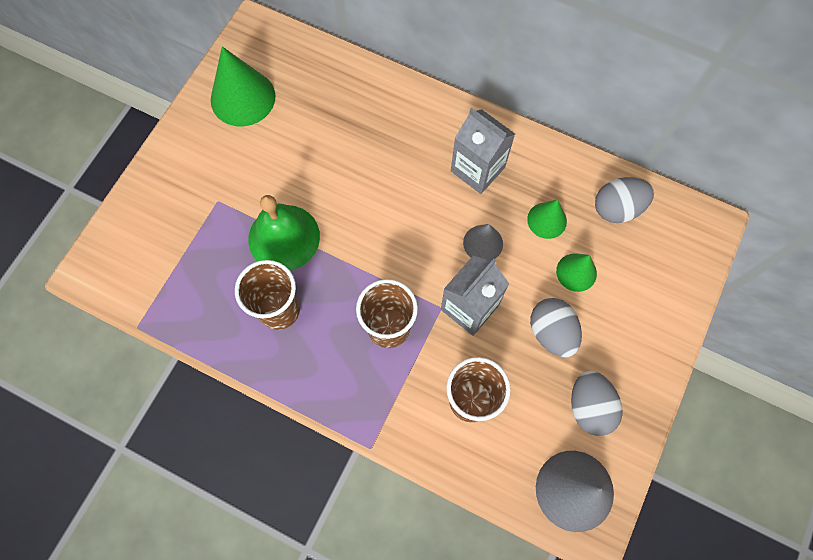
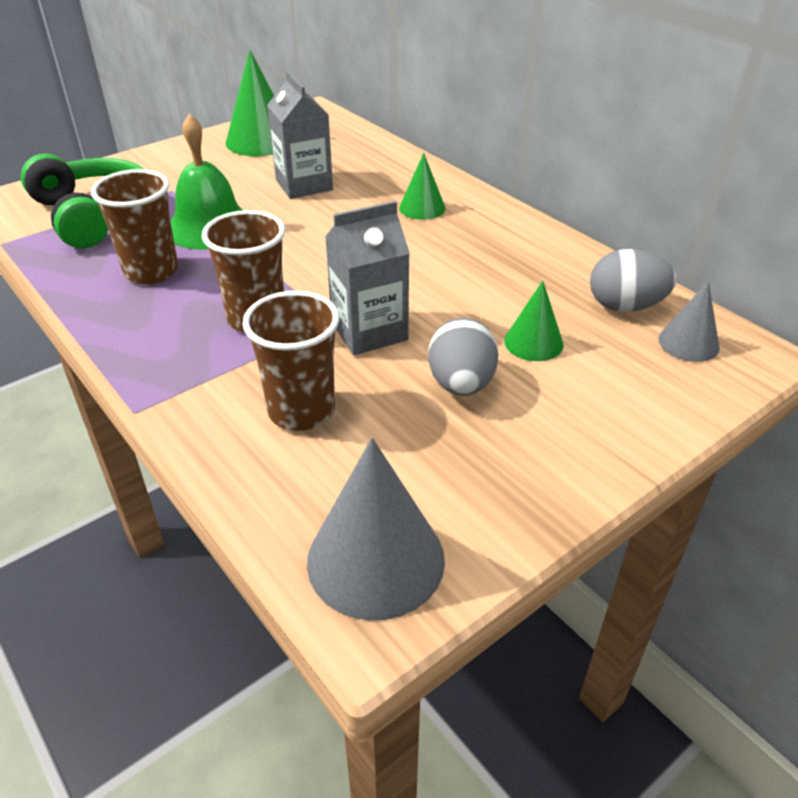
camera: 25 degrees right, 30 degrees down
grey carton [451,108,515,194] -> grey carton moved to [267,71,333,199]
grey cone [463,224,503,261] -> grey cone moved to [658,281,720,362]
green cone [527,199,567,239] -> green cone moved to [399,153,446,220]
grey egg [571,371,623,436] -> none
none -> green headphones [21,153,144,248]

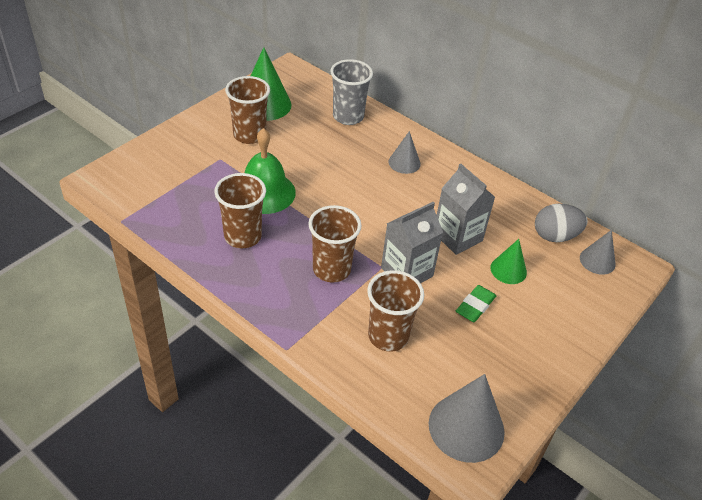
camera: 15 degrees left, 5 degrees up
green headphones [21,153,144,248] -> none
grey carton [267,71,333,199] -> grey carton moved to [437,164,495,255]
green cone [399,153,446,220] -> grey cone [389,131,421,174]
grey egg [428,318,498,396] -> green eraser [456,285,496,322]
none -> brown cup [225,76,270,144]
none -> grey cup [330,59,373,125]

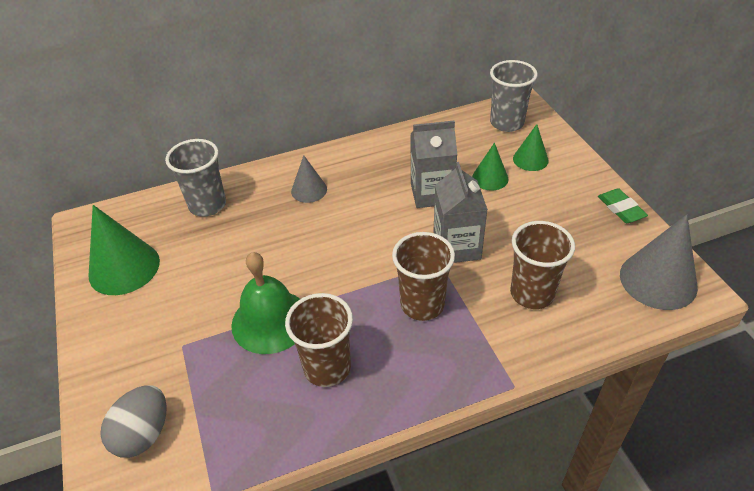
camera: 55 degrees left, 0 degrees up
brown cup [225,76,270,144] -> none
green eraser [456,285,496,322] -> green eraser moved to [598,188,648,223]
grey egg [535,204,587,242] -> grey egg moved to [100,385,167,458]
grey cone [580,230,616,275] -> grey cup [490,60,538,132]
none -> green cone [513,124,549,171]

